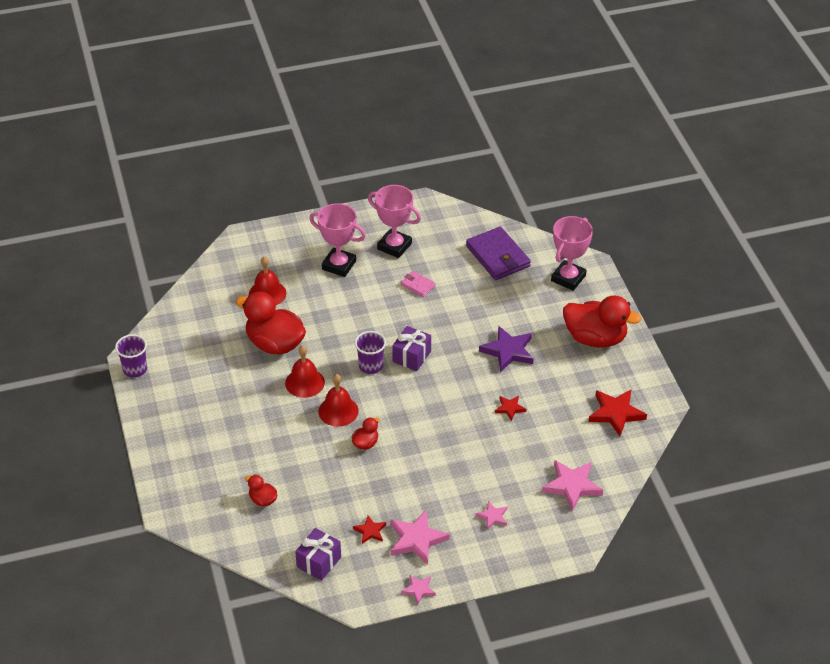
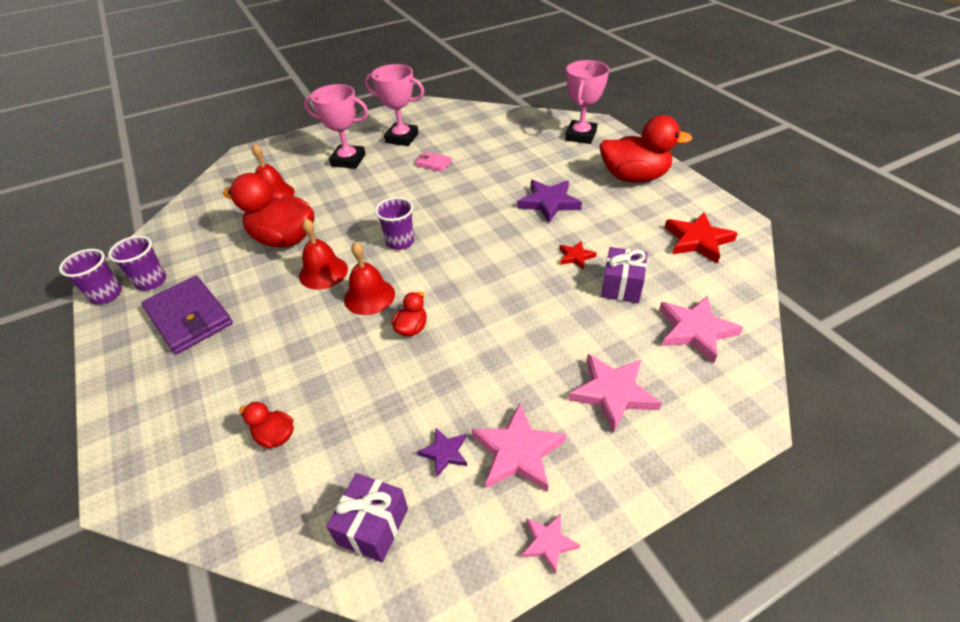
camera: 10 degrees left, 0 degrees up
red star [353,515,386,544] -> purple star [417,428,467,477]
purple gift [392,326,431,371] -> purple gift moved to [601,247,647,303]
purple wallet [466,227,531,280] -> purple wallet moved to [141,276,233,354]
pink star [475,501,507,530] -> pink star [568,354,662,433], size x1.84
none -> purple cup [108,236,166,291]

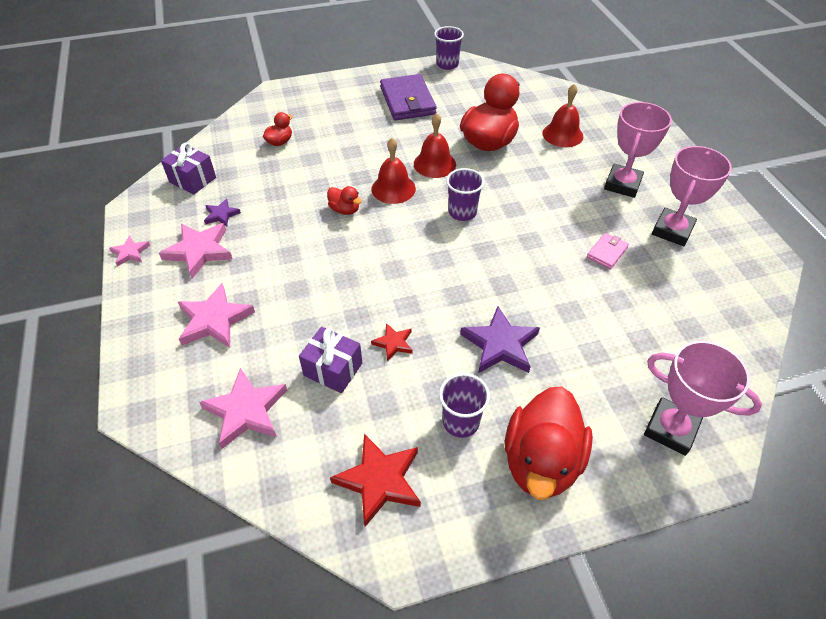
camera: 100 degrees right, 5 degrees up
purple cup [108,236,166,291] -> purple cup moved to [439,373,490,438]
purple wallet [141,276,233,354] -> purple wallet turned 75 degrees counterclockwise [380,74,437,121]

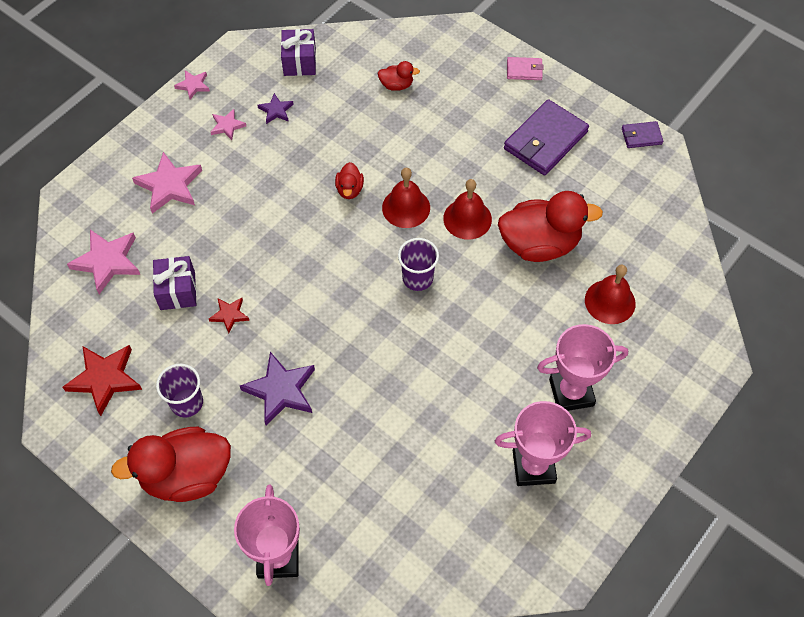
camera: 55 degrees right, 10 degrees up
pink star [159,223,232,279] -> pink star [211,109,246,140], size x0.54
purple cup [434,26,464,70] -> purple wallet [622,121,663,148]
pink wallet [587,233,629,269] -> pink wallet moved to [507,57,544,80]

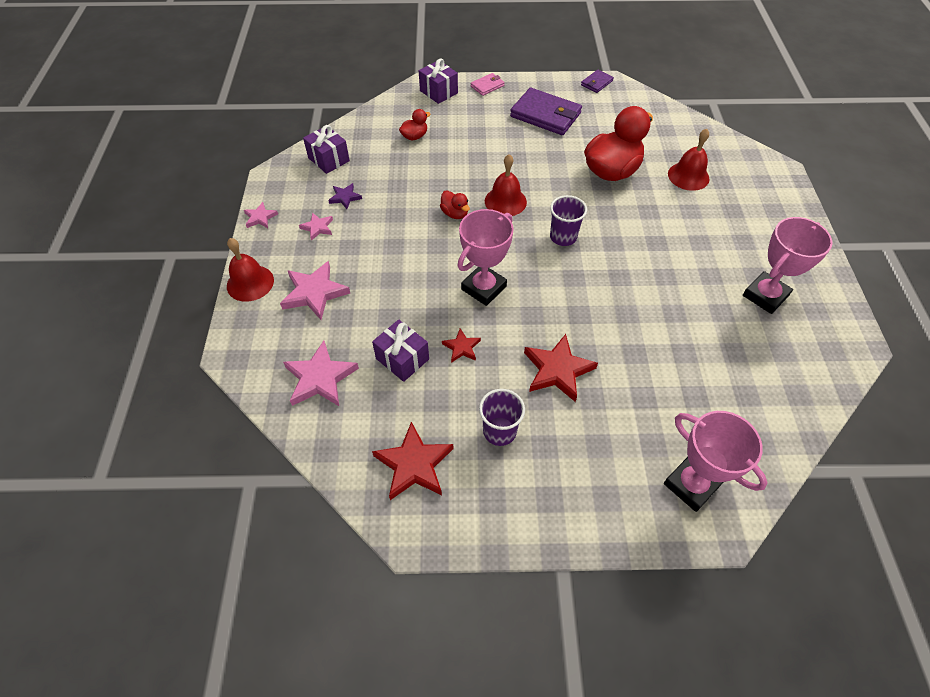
camera: 40 degrees left, 5 degrees down
red duck [111,427,231,502] -> none
purple star [240,352,315,426] -> red star [524,334,598,402]
red bell [443,179,492,240] -> red bell moved to [227,238,274,302]
purple wallet [504,99,589,176] -> purple wallet turned 60 degrees counterclockwise [510,88,582,135]
pink trophy [537,324,628,411] -> pink trophy moved to [458,209,514,306]
none -> purple gift [419,58,458,104]

